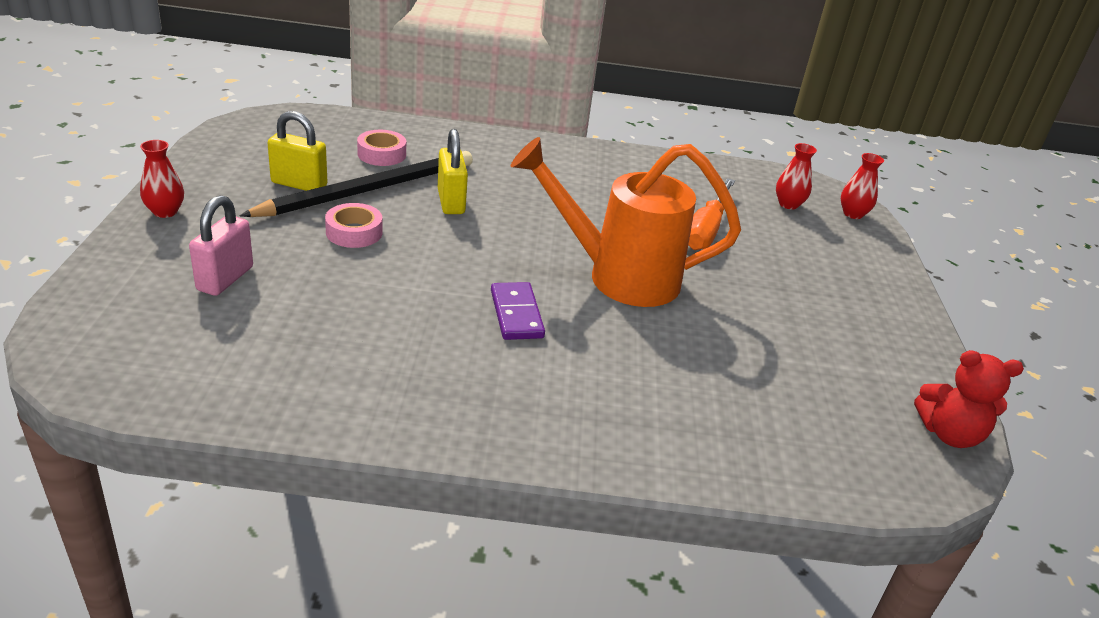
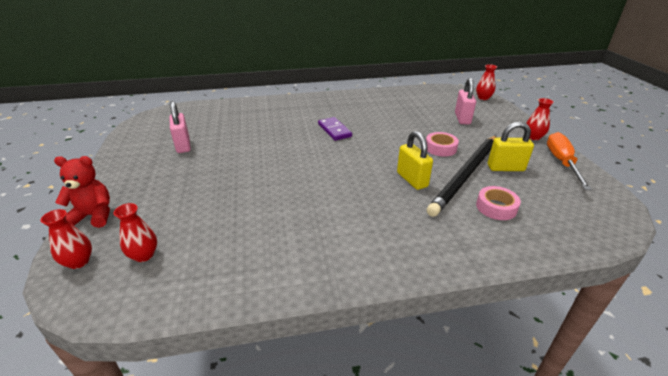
camera: 170 degrees right, 0 degrees up
orange watering can [511,137,741,307] -> none
orange screwdriver [688,178,735,250] -> orange screwdriver moved to [547,132,592,190]
red teddy bear [914,350,1024,448] -> red teddy bear moved to [54,156,110,228]
none -> pink padlock [169,101,191,153]
none -> red vase [476,64,497,100]

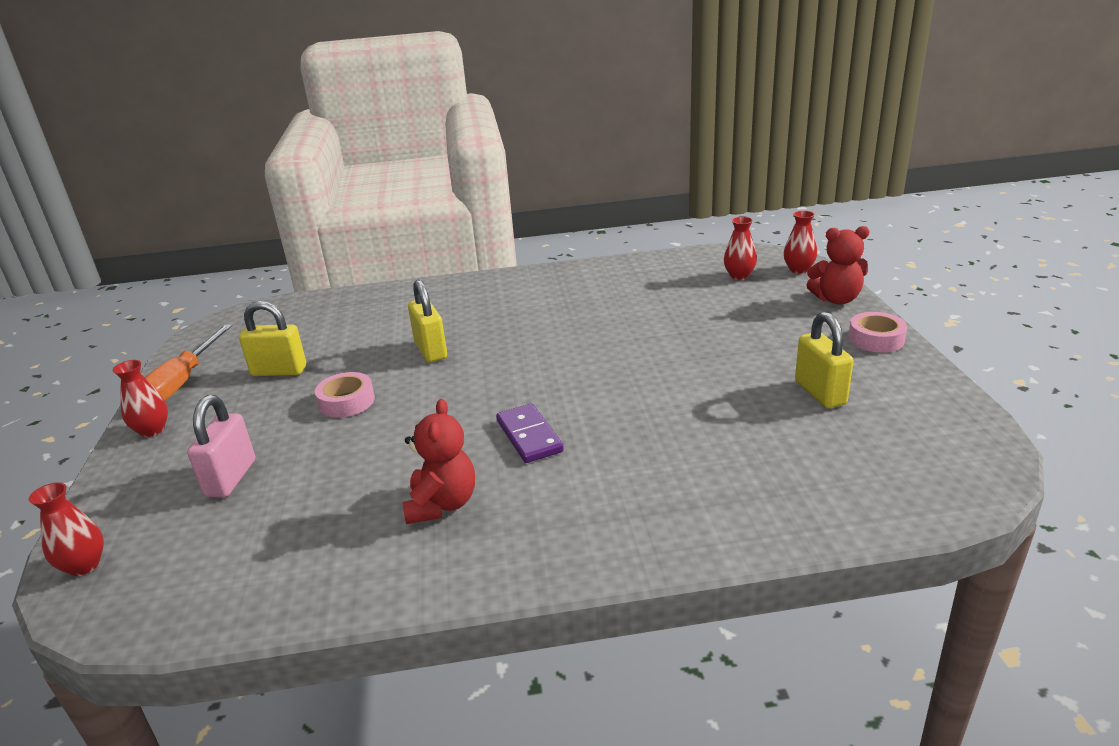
camera: 175 degrees left, 5 degrees down
pink padlock [169,101,191,153] -> yellow padlock [795,312,853,408]
black pencil [427,136,496,217] -> none
pink tape [476,186,521,220] -> pink tape moved to [848,312,907,352]
none -> red teddy bear [403,399,475,524]

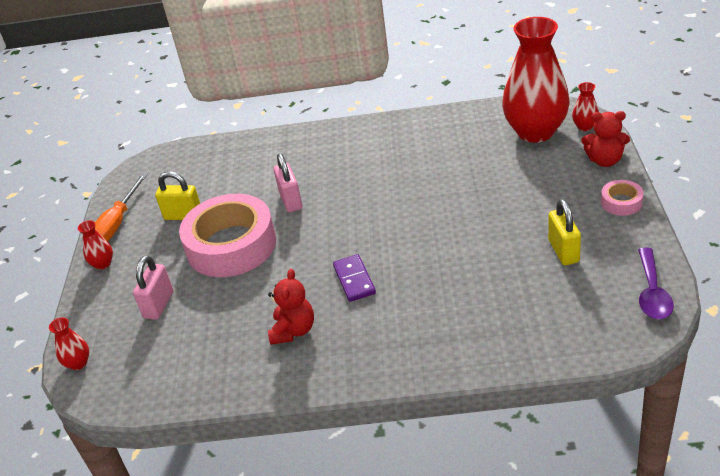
camera: 10 degrees right, 10 degrees up
pink tape [315,372,375,418] -> pink tape [179,194,276,277], size x2.34
yellow padlock [408,280,447,362] -> pink padlock [274,154,302,212]
red vase [724,217,757,280] -> red vase [502,17,570,143], size x2.49
none -> purple spoon [638,248,674,320]

